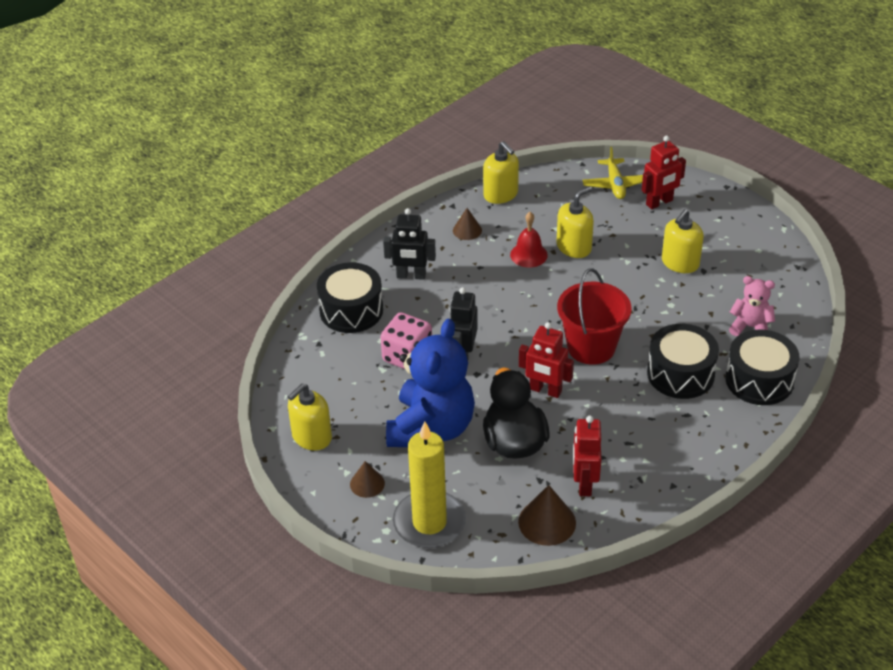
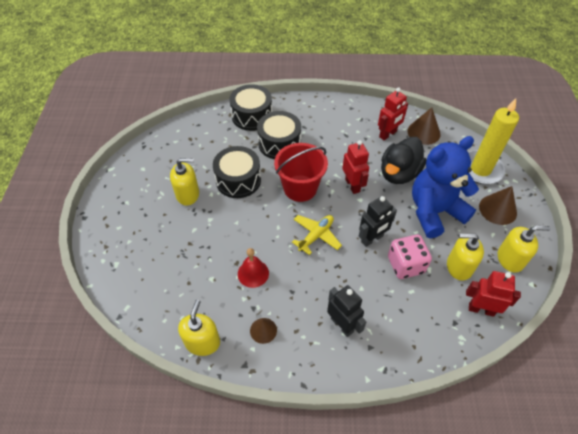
camera: 135 degrees left, 10 degrees up
black drum [317,262,383,333] -> black drum moved to [213,146,261,198]
brown cone [350,461,385,498] -> brown cone [479,186,517,225], size x1.61
yellow soap dispenser [556,186,594,258] -> yellow soap dispenser moved to [447,234,484,281]
yellow plane [582,147,643,199] -> yellow plane moved to [292,215,342,255]
red robot [642,136,686,209] -> red robot moved to [466,271,521,317]
pink teddy bear [729,276,775,336] -> none

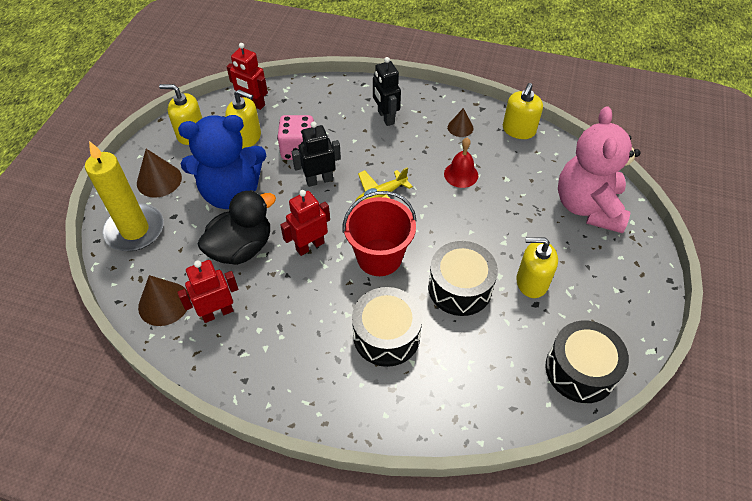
camera: 165 degrees left, 0 degrees up
black drum [230,84,272,131] -> black drum moved to [546,321,629,403]
red robot [342,140,369,194] -> red robot turned 60 degrees clockwise [280,190,330,256]
none -> pink teddy bear [558,106,641,233]

